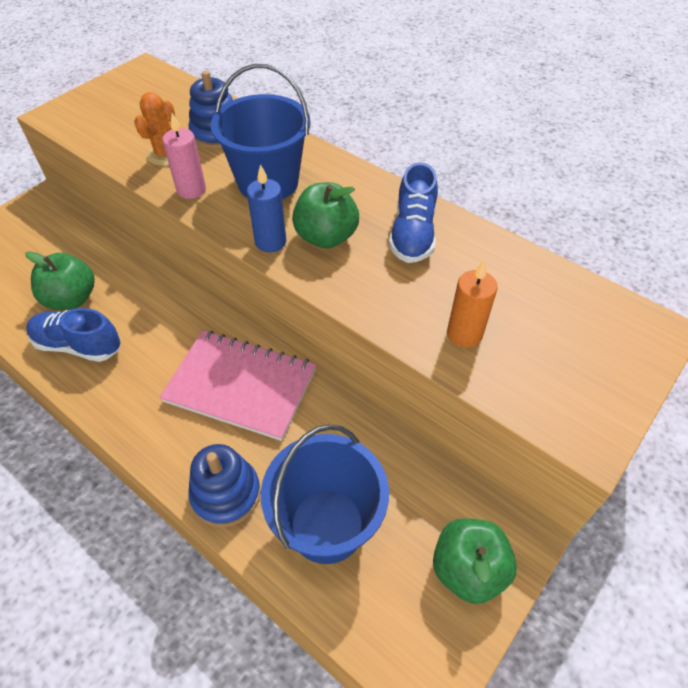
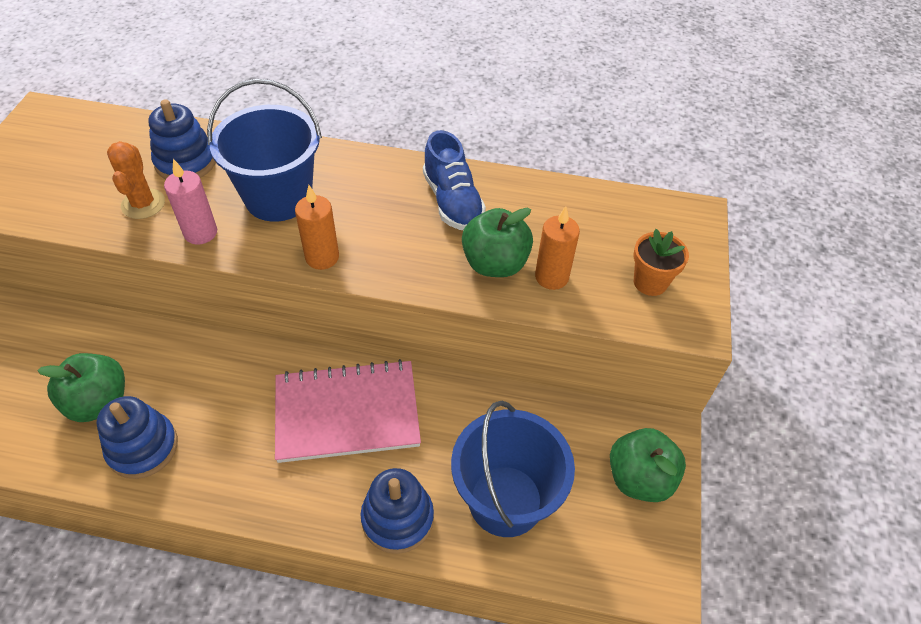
camera: 30 degrees left, 0 degrees up
blue shoe [26,308,120,362] -> blue stacking toy [96,396,178,479]
blue candle [247,164,286,252] -> orange candle [295,185,339,270]
green apple [292,182,359,248] -> green apple moved to [462,208,533,277]
none -> orange flower pot [634,229,689,296]

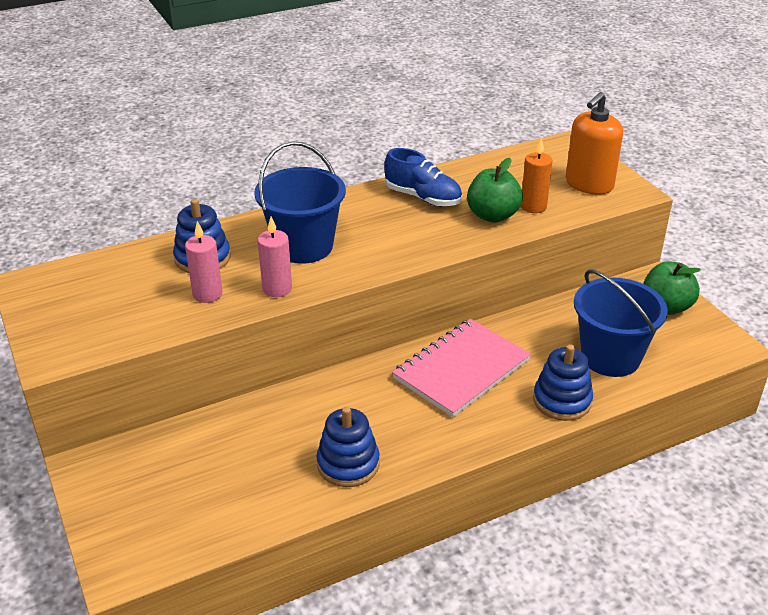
camera: 35 degrees left, 15 degrees down
green apple [37,353,125,422] -> none
orange cactus [107,141,165,219] -> pink candle [185,221,223,303]
orange candle [295,185,339,270] -> none
orange flower pot [634,229,689,296] -> orange soap dispenser [566,92,623,195]

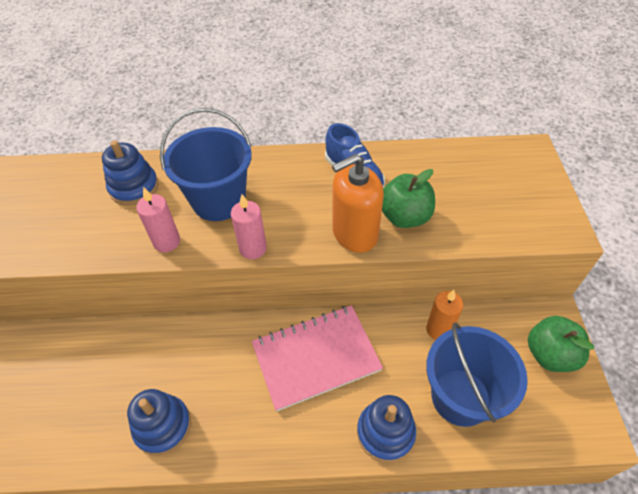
camera: 25 degrees right, 15 degrees up
pink candle [185,221,223,303] -> pink candle moved to [231,194,267,259]
orange candle [521,138,553,213] -> orange candle moved to [426,290,463,340]
orange soap dispenser [566,92,623,195] -> orange soap dispenser moved to [332,154,384,253]

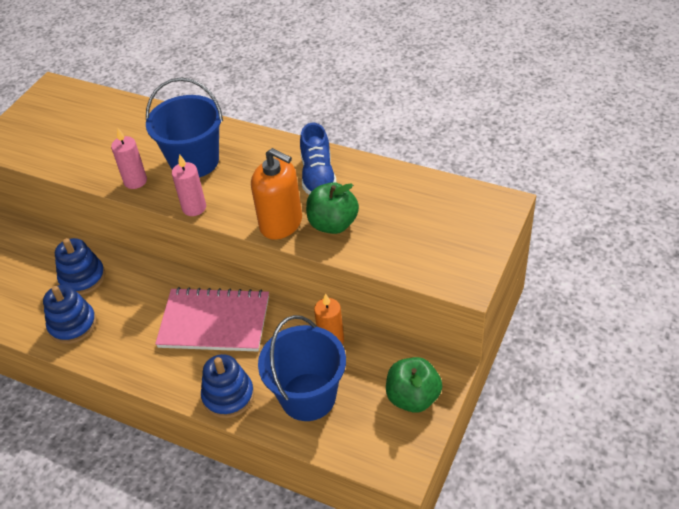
camera: 30 degrees right, 5 degrees down
blue stacking toy [102,140,159,206] -> blue stacking toy moved to [55,238,105,295]
orange soap dispenser [332,154,384,253] -> orange soap dispenser turned 150 degrees counterclockwise [251,148,302,240]

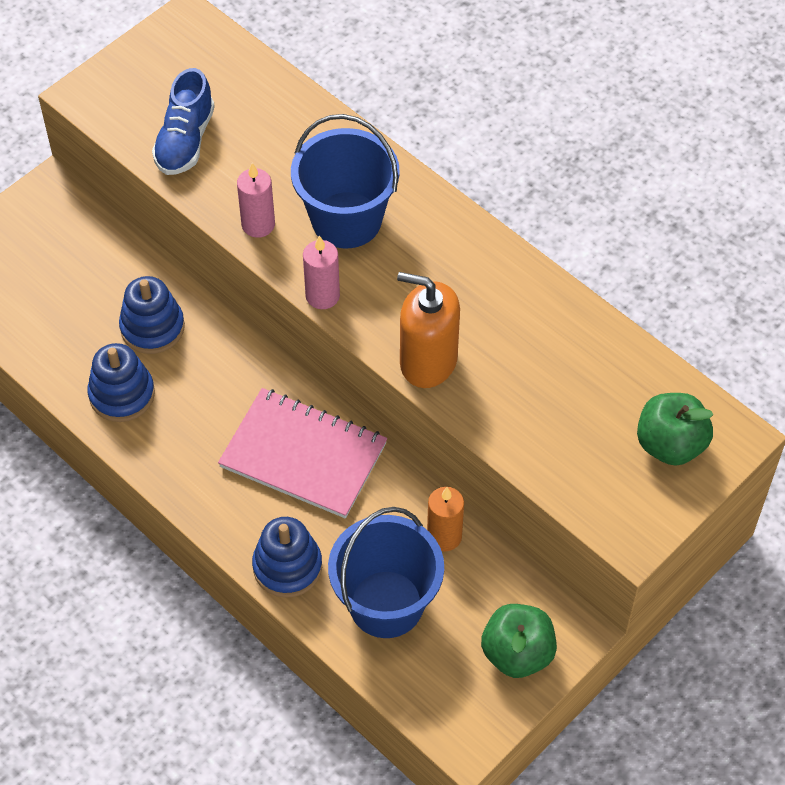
camera: 15 degrees right, 10 degrees up
orange soap dispenser [251,148,302,240] -> orange soap dispenser turned 150 degrees clockwise [397,272,460,388]
blue shoe [300,123,337,195] -> blue shoe moved to [152,68,215,175]
green apple [306,182,359,234] -> green apple moved to [637,393,713,466]

